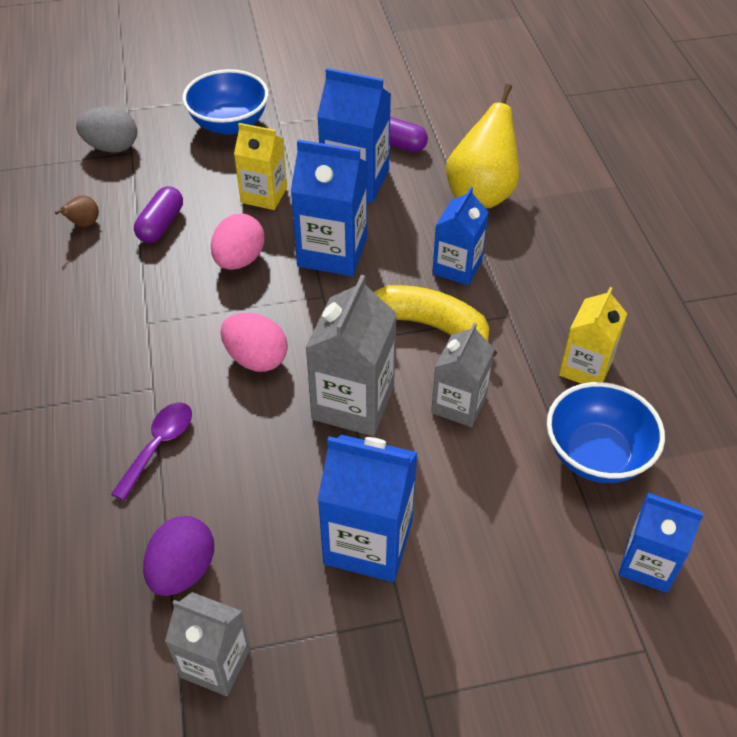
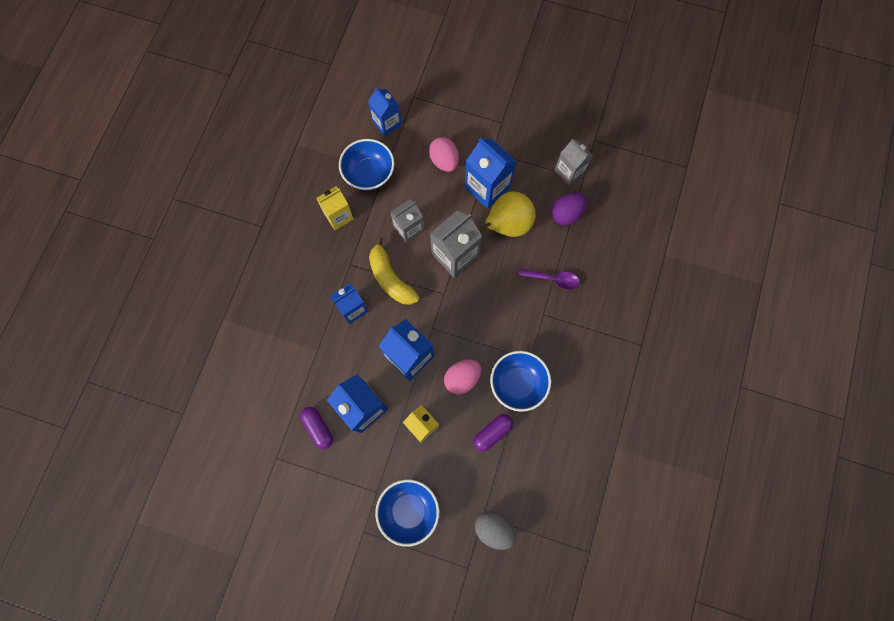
camera: 150 degrees left, 25 degrees up
brown pear [55,196,99,227] -> none
purple spoon [111,402,192,501] -> purple spoon turned 135 degrees counterclockwise [519,269,580,289]
pink egg [221,313,288,372] -> pink egg moved to [429,137,459,172]
yellow pear [446,84,519,208] -> yellow pear moved to [478,191,535,237]
none -> blue bowl [490,351,551,412]

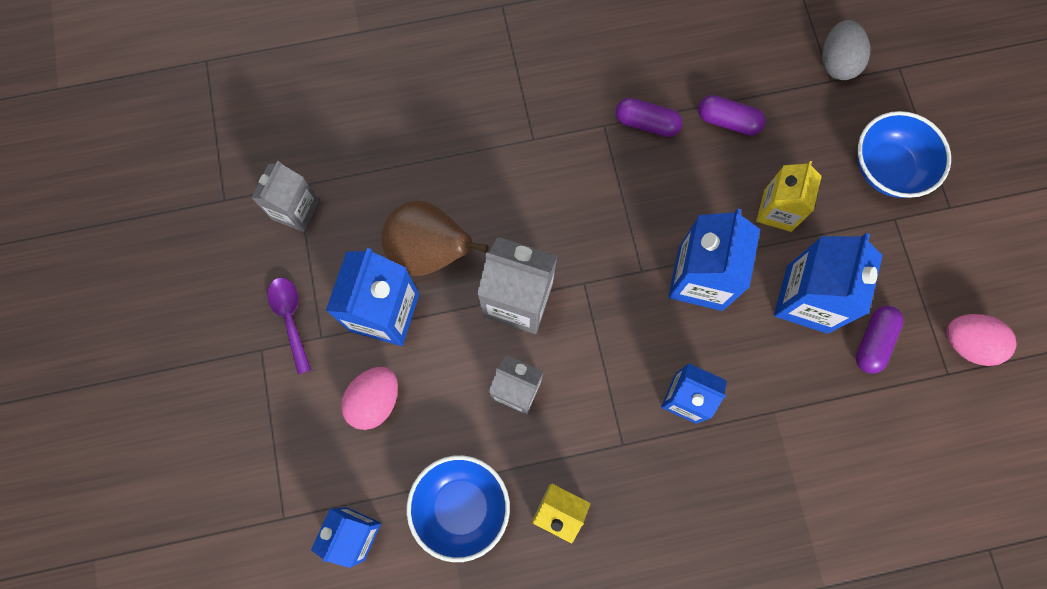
camera: 120 degrees left, 0 degrees up
yellow banana [369,237,419,305] -> none
pink egg [444,359,481,395] -> pink egg moved to [946,314,1017,366]
yellow pear [478,191,535,237] -> brown pear [381,201,489,276]
blue bowl [490,351,551,412] -> purple capsule [615,98,683,137]
purple spoon [519,269,580,289] -> purple spoon moved to [267,277,311,374]
purple egg [552,192,587,225] -> none

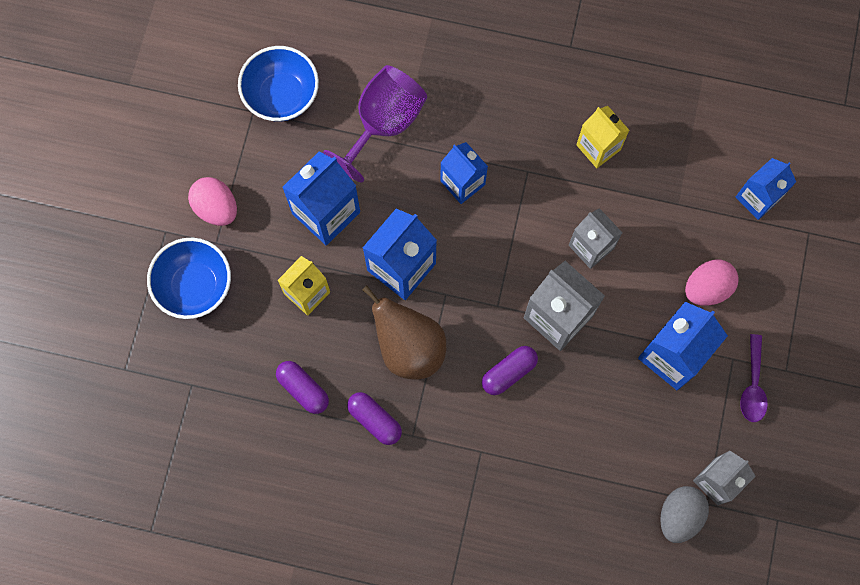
camera: 155 degrees left, 0 degrees up
brown pear [381,201,489,276] -> brown pear moved to [362,285,446,380]
blue bowl [406,455,510,562] -> blue bowl moved to [238,46,319,122]
grey egg [822,20,870,80] -> grey egg moved to [660,486,709,543]
purple capsule [856,306,904,373] -> purple capsule moved to [482,346,538,395]
pink egg [946,314,1017,366] -> pink egg moved to [188,177,237,226]
none -> purple goblet [323,65,427,183]

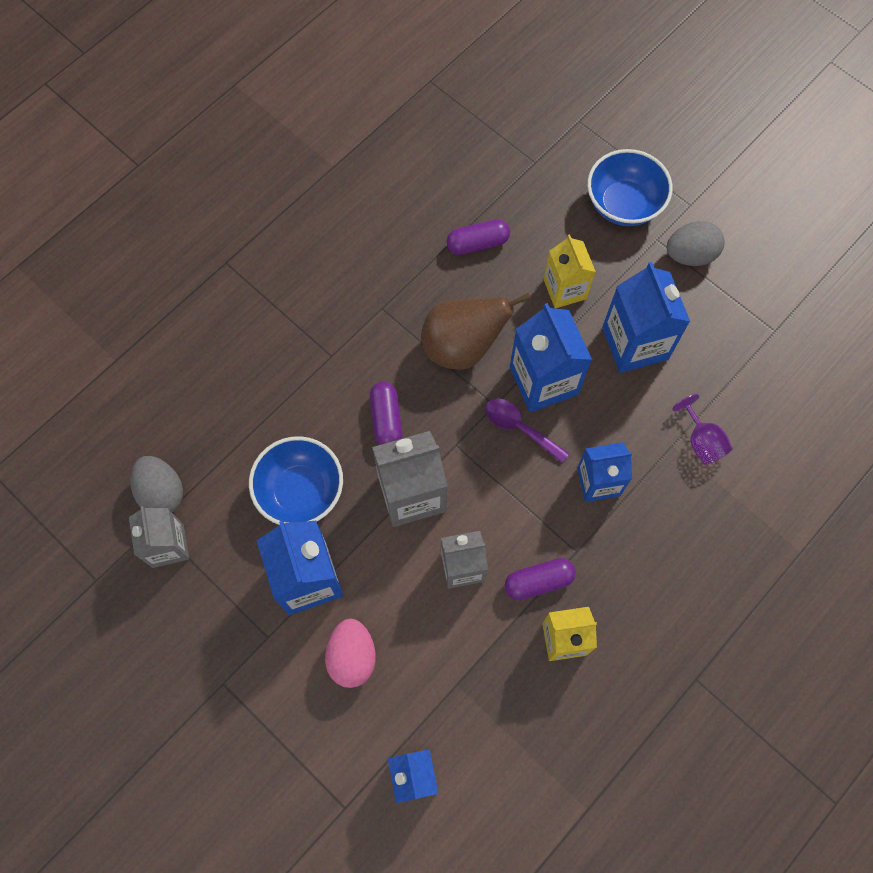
camera: 120 degrees right, 5 degrees down
pink egg [188,177,237,226] -> grey egg [666,221,724,266]
blue bowl [238,46,319,122] -> blue bowl moved to [249,436,343,525]
purple goblet [323,65,427,183] -> purple goblet [672,394,733,465], size x0.53
purple capsule [347,392,402,445] -> purple capsule moved to [505,558,576,600]
purple spoon [740,334,768,422] -> purple spoon moved to [485,398,569,463]

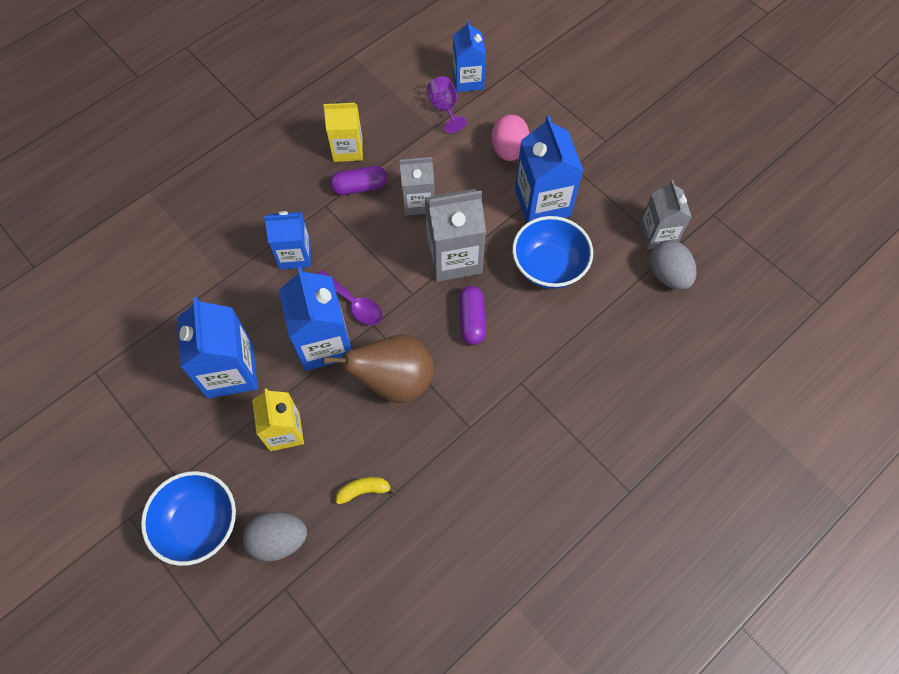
camera: 175 degrees left, 5 degrees down
purple capsule [447,219,510,255] -> yellow banana [336,477,397,504]
grey egg [666,221,724,266] -> grey egg moved to [243,512,307,562]
purple goblet [672,394,733,465] -> purple goblet moved to [427,76,467,133]

